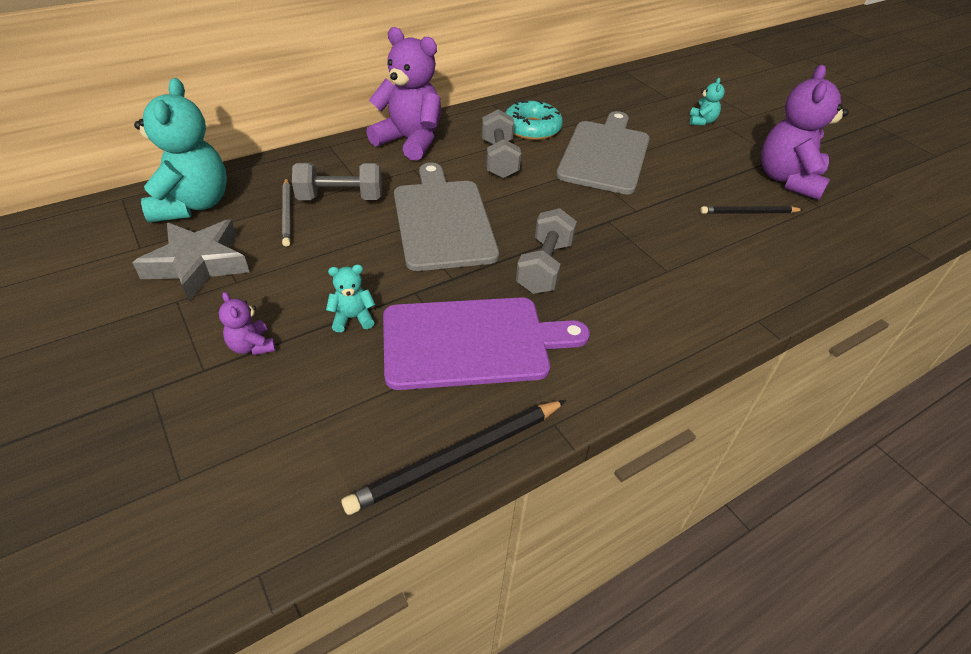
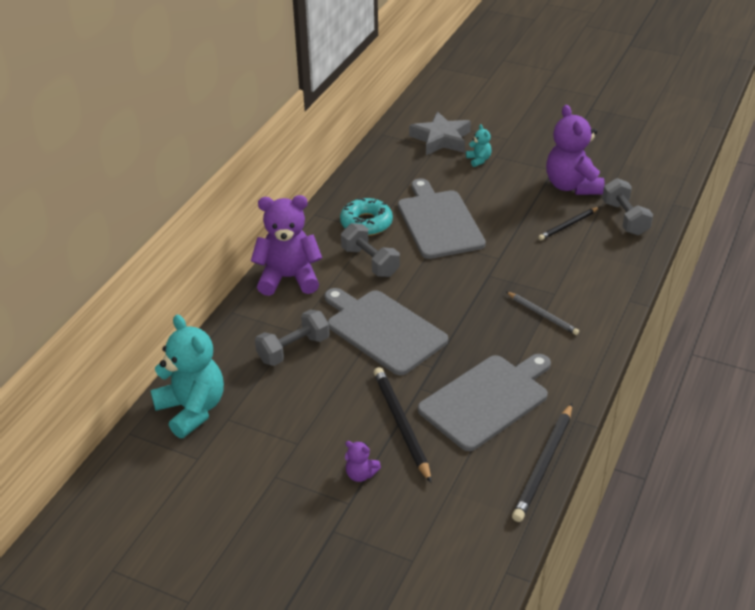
camera: 30 degrees left, 5 degrees down
grey star [132,220,249,301] -> grey star moved to [409,111,471,155]
grey pencil [282,178,291,246] -> grey pencil moved to [506,292,579,335]
turquoise teddy bear [326,264,375,332] -> black pencil [374,367,432,483]
purple cutting board [383,297,590,390] -> grey cutting board [418,354,551,451]
grey dumbbell [516,208,577,294] -> grey dumbbell moved to [602,178,653,235]

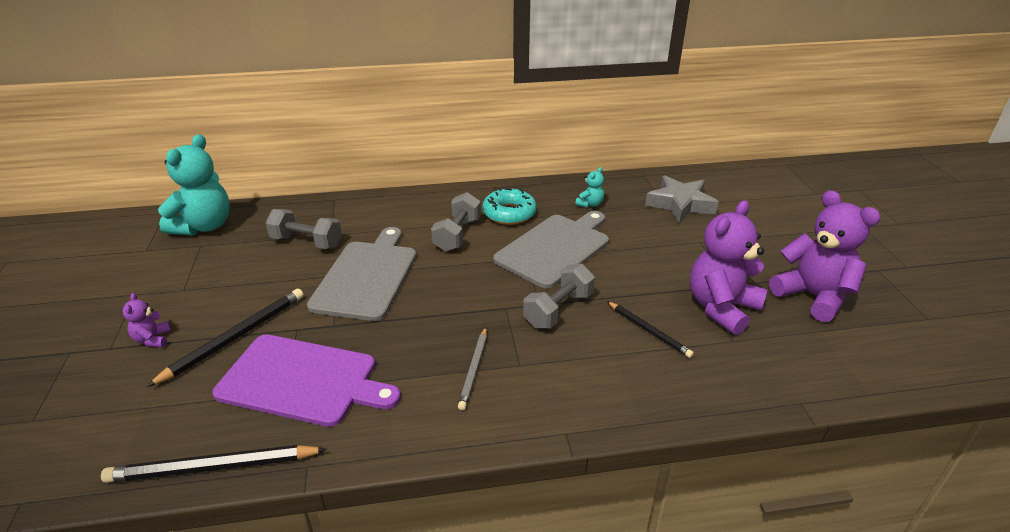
camera: 55 degrees right, 5 degrees down
purple teddy bear [251,195,322,296] -> purple teddy bear moved to [769,190,881,322]
grey cutting board [418,354,551,451] -> purple cutting board [212,335,401,427]
turquoise teddy bear [466,124,492,167] -> turquoise teddy bear moved to [575,167,604,208]
black pencil [538,207,599,240] -> black pencil turned 150 degrees counterclockwise [607,301,694,358]
grey dumbbell [602,178,653,235] -> grey dumbbell moved to [523,264,595,328]

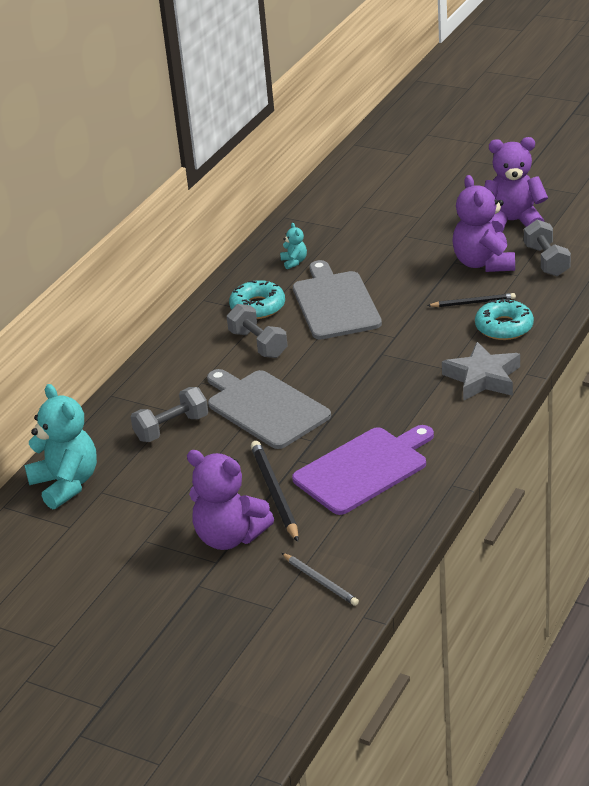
camera: 50 degrees left, 0 degrees up
black pencil [101,445,327,483] -> none
purple teddy bear [122,293,171,347] -> purple teddy bear [187,450,274,550], size x2.24
grey pencil [458,327,487,410] -> grey pencil moved to [282,553,359,606]
grey dumbbell [523,264,595,328] -> grey dumbbell moved to [524,220,571,276]
grey star [645,175,719,223] -> grey star moved to [442,342,520,401]
none -> turquoise donut [475,299,534,340]

